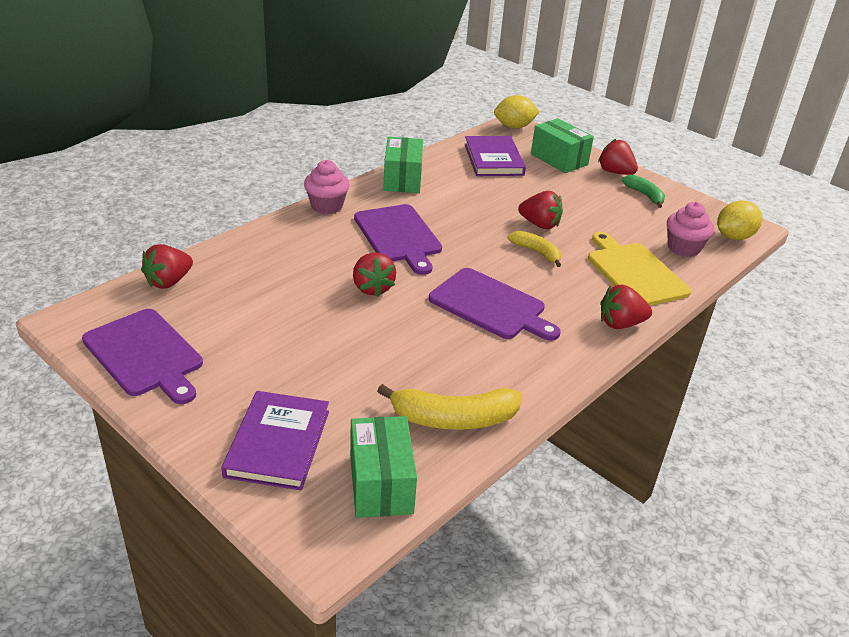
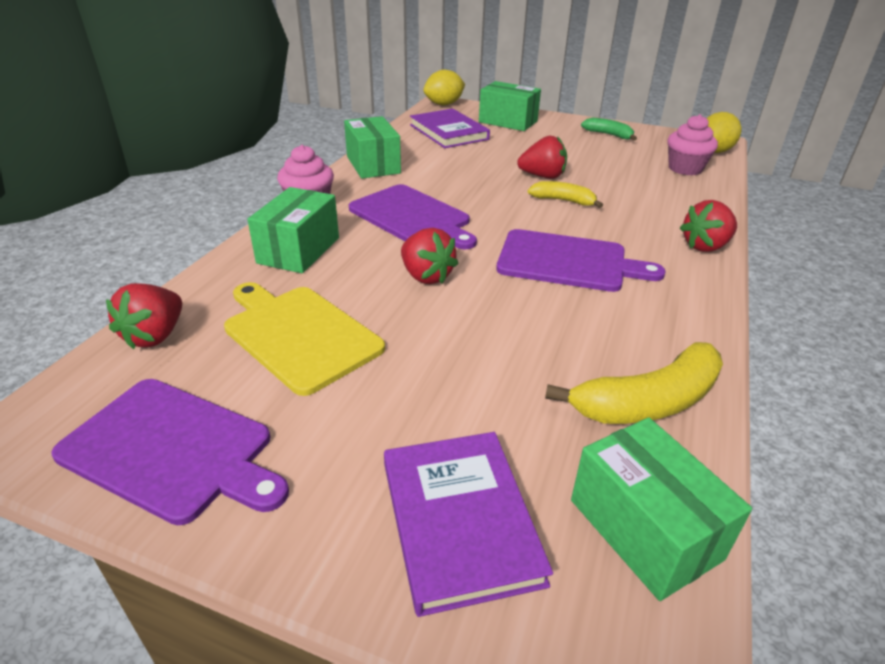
camera: 20 degrees left, 0 degrees up
yellow cutting board [588,232,691,306] -> yellow cutting board moved to [224,282,385,396]
red strawberry [598,139,638,175] -> none
none -> green box [247,187,339,273]

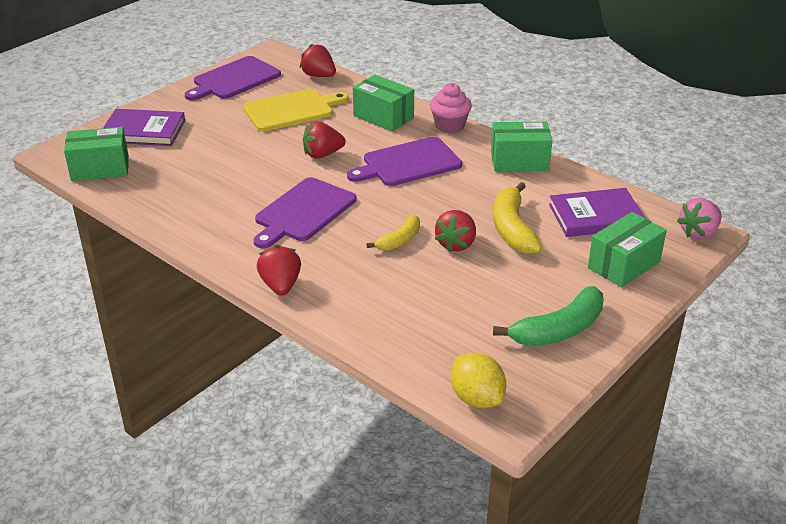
camera: 110 degrees right, 0 degrees up
yellow lemon [423,70,465,105] -> pink strawberry [677,198,722,239]
yellow banana [545,342,723,424] -> yellow banana moved to [493,182,543,254]
green banana [581,118,637,141] -> green banana [493,286,604,346], size x1.66
pink cupcake [668,114,718,175] -> none

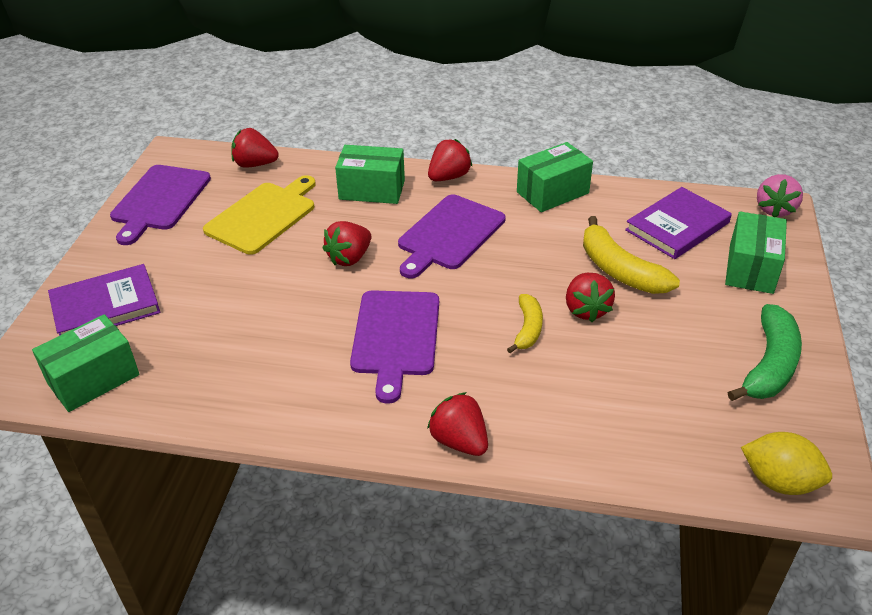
camera: 30 degrees left, 5 degrees up
pink cupcake [430,83,472,133] -> red strawberry [428,139,472,181]

